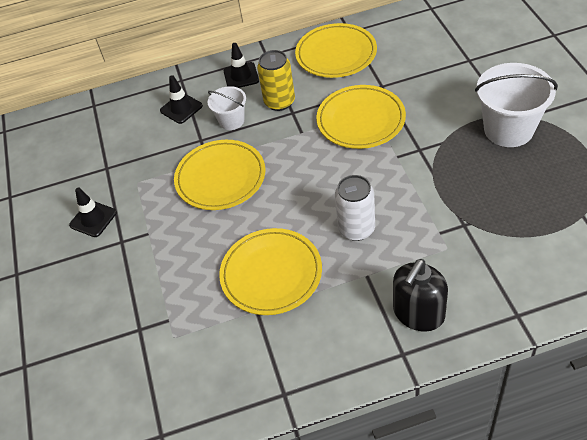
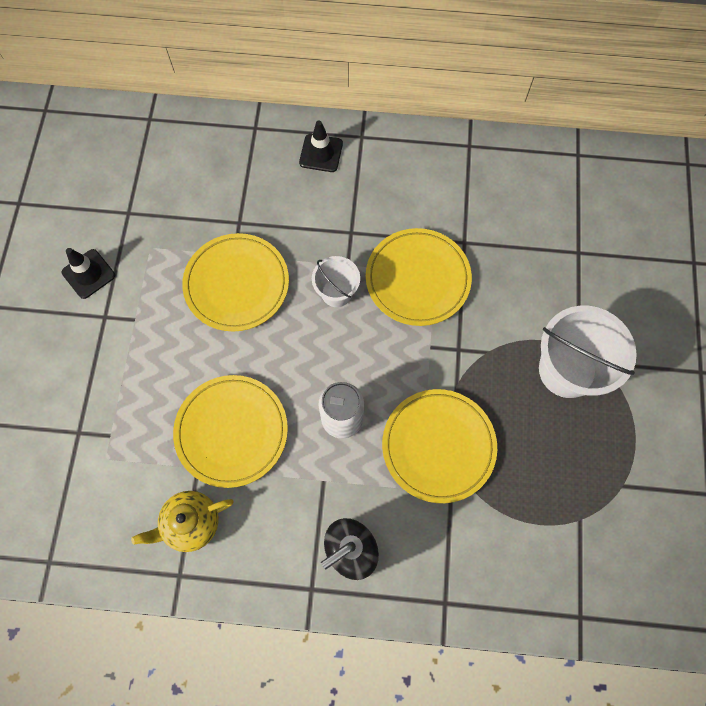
camera: 15 degrees right, 20 degrees up
black traffic cone [160,75,203,124] -> none
white bucket [208,86,246,130] -> white bucket moved to [312,256,360,307]
yellow can [257,50,295,111] -> none
yellow plate [295,23,377,78] -> yellow plate moved to [382,389,497,503]
none -> yellow teapot [131,491,234,552]

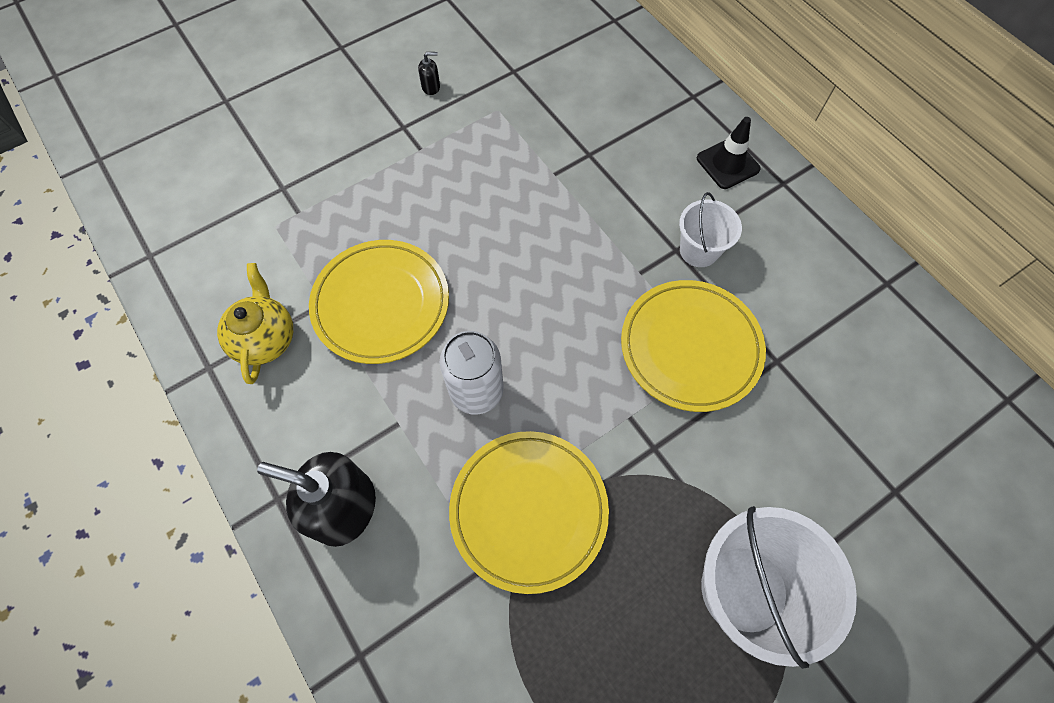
camera: 50 degrees right, 5 degrees down
black traffic cone [62,248,115,299] -> black soap dispenser [418,52,440,95]
yellow teapot [131,491,234,552] -> yellow teapot turned 60 degrees clockwise [217,263,293,384]
yellow plate [182,233,289,332] -> none
white bucket [312,256,360,307] -> white bucket moved to [679,192,742,267]

